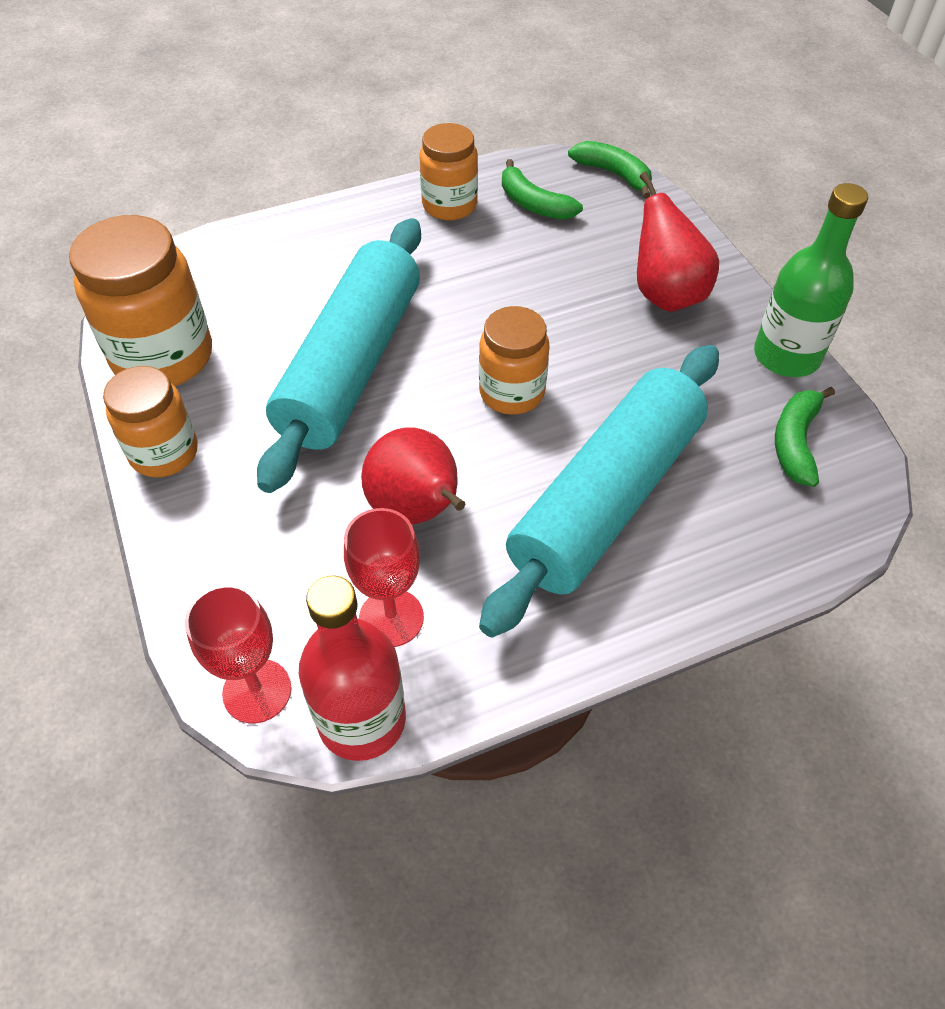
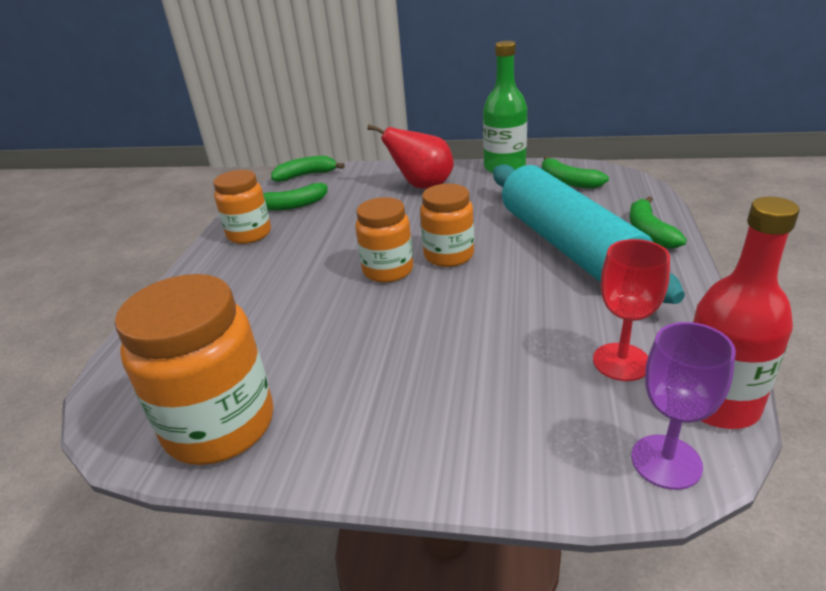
camera: 55 degrees left, 20 degrees down
orange jar [103,366,198,477] -> orange jar moved to [355,197,413,283]
red goblet [185,585,291,723] -> purple goblet [631,322,736,490]
turquoise rolling pin [257,218,421,493] -> none
red pear [361,427,465,524] -> none
none -> green banana [629,196,687,249]

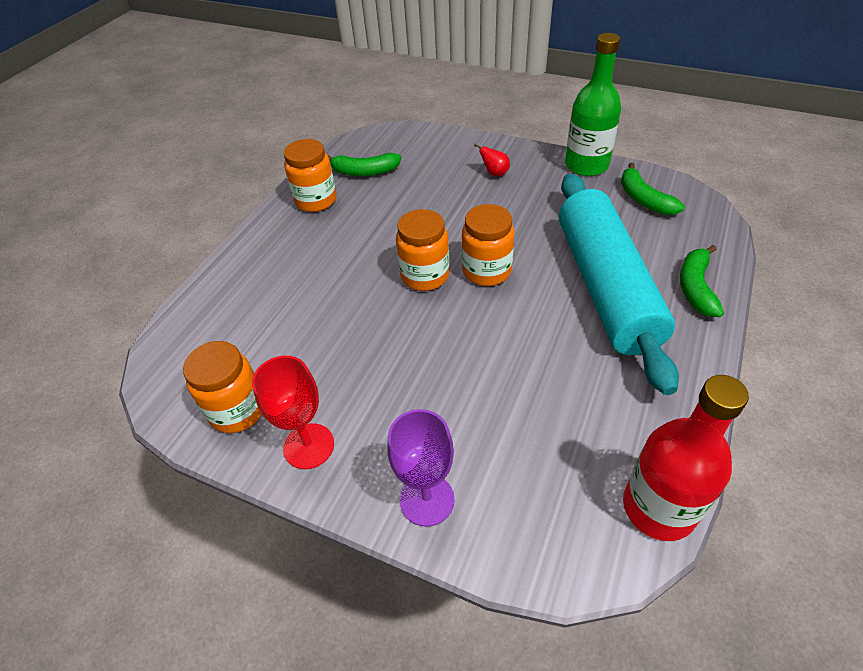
camera: 15 degrees right, 15 degrees up
orange jar [115,274,273,465] -> orange jar [183,341,262,433], size x0.63
green banana [271,156,345,182] -> none
red pear [367,124,454,189] -> red pear [474,144,510,176], size x0.44
red goblet [593,239,670,381] -> red goblet moved to [252,356,334,469]
purple goblet [631,322,736,490] -> purple goblet moved to [387,409,454,527]

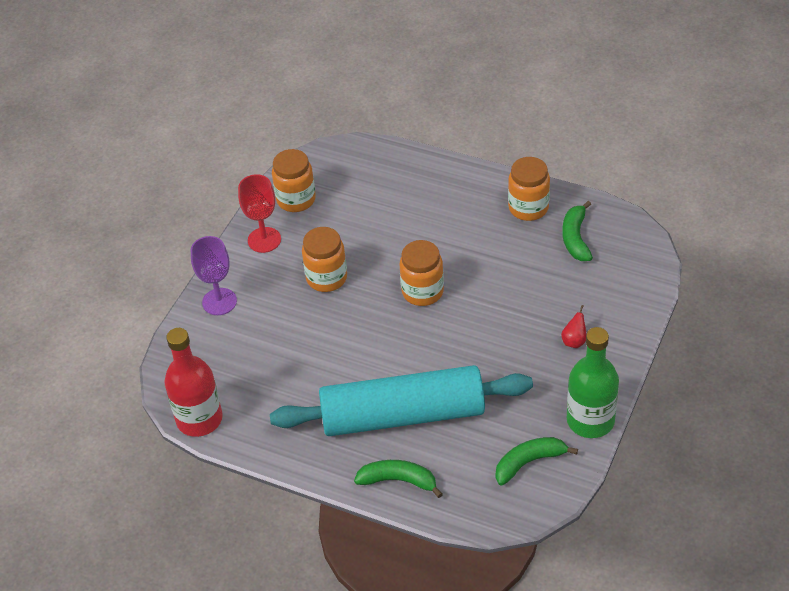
camera: 90 degrees right, 0 degrees up
orange jar [462,204,514,286] -> orange jar moved to [302,227,347,292]

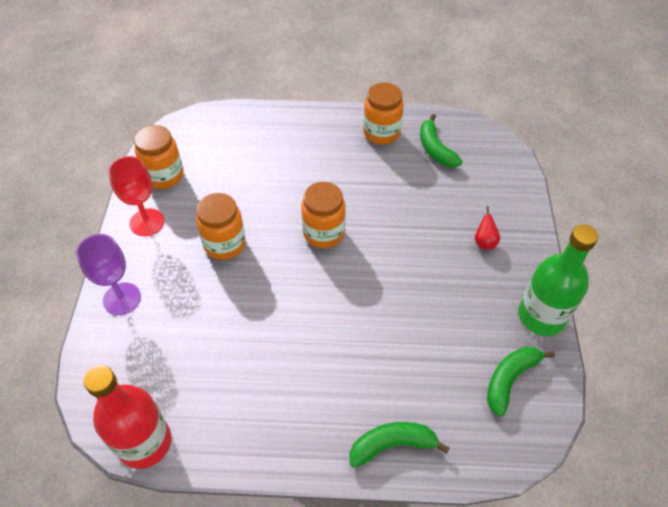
camera: 25 degrees left, 5 degrees up
turquoise rolling pin [270,365,533,436] -> none

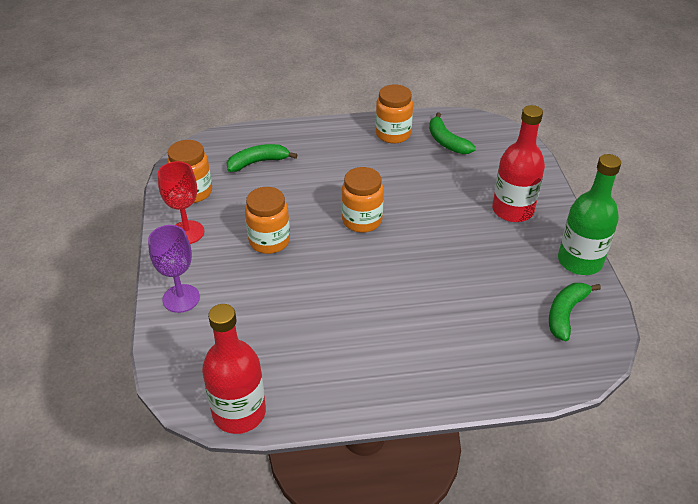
camera: 10 degrees left, 10 degrees down
green banana [350,422,449,468] -> green banana moved to [227,144,297,172]
red pear [475,207,500,249] -> red bottle [492,105,545,222]

